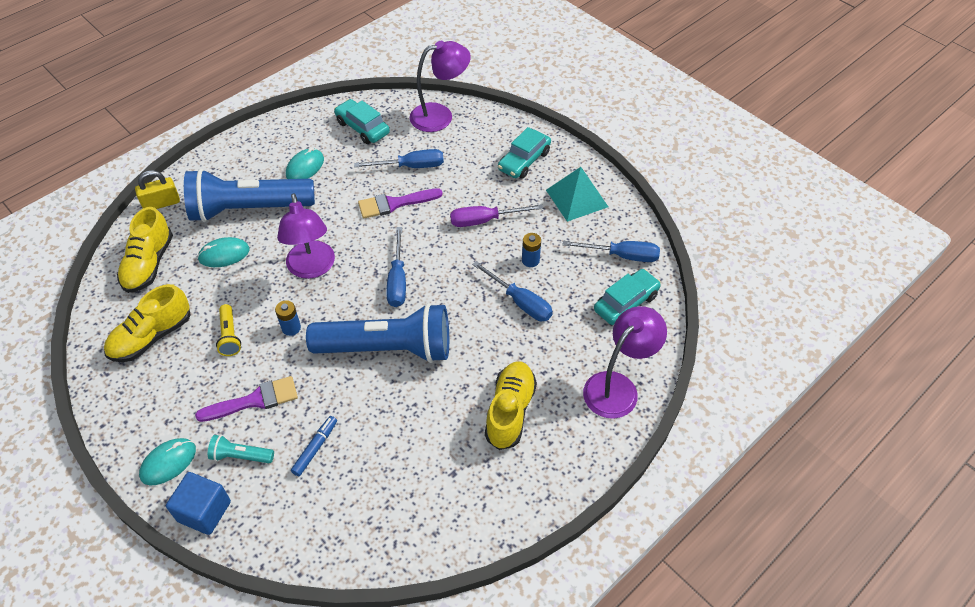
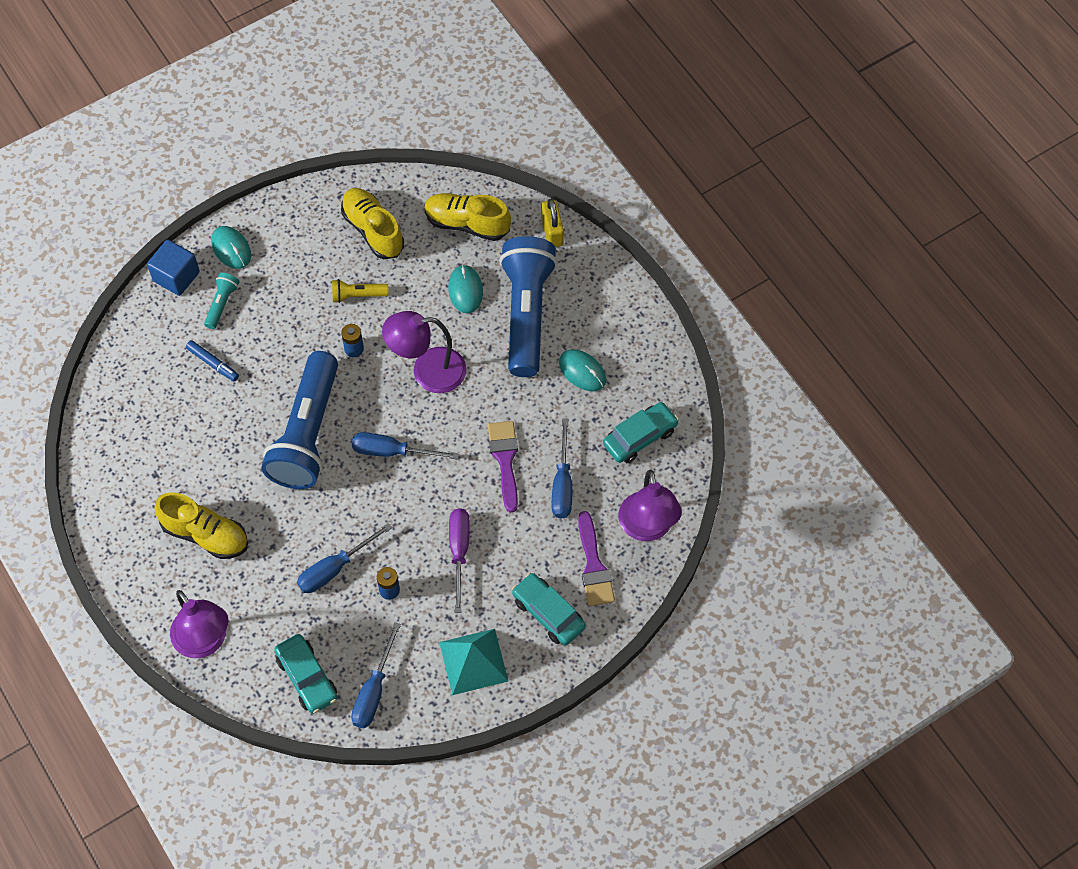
camera: 100 degrees right, 10 degrees up
purple brush [195,376,298,422] -> purple brush moved to [578,511,615,606]

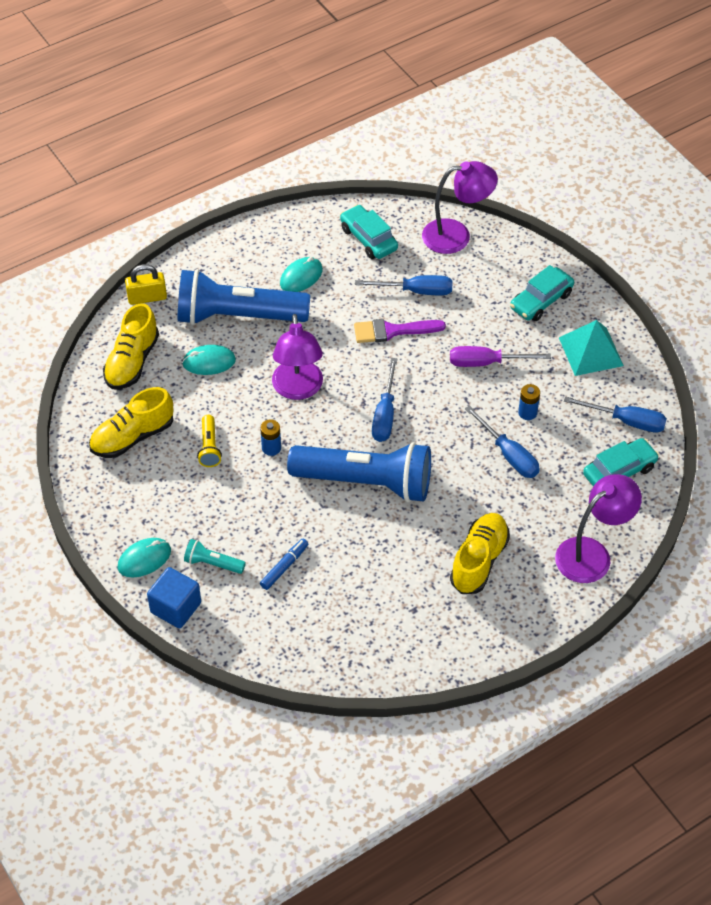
camera: 90 degrees left, 10 degrees down
purple brush [578,511,615,606] -> none

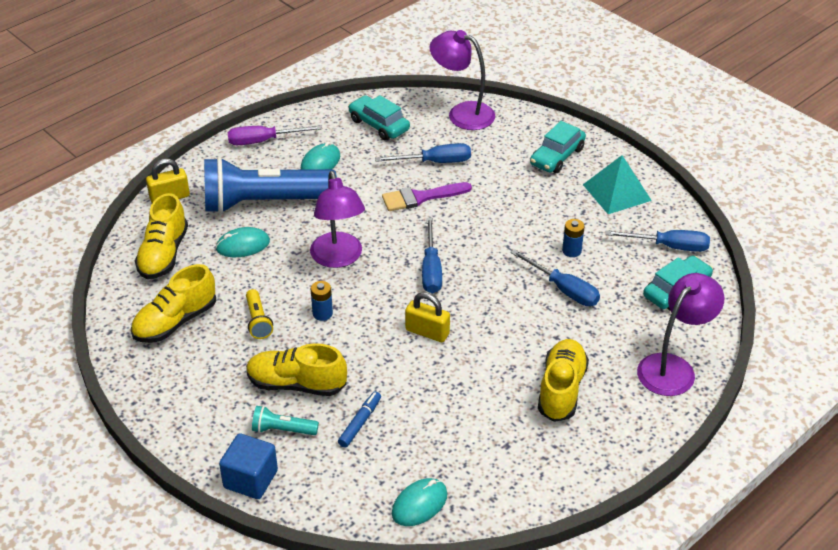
camera: 10 degrees left, 10 degrees down
turquoise mouse [117,538,171,577] -> turquoise mouse moved to [392,478,447,526]
blue flashlight [287,442,431,502] -> yellow padlock [405,292,450,342]
purple lamp [422,161,498,254] -> purple lamp turned 135 degrees counterclockwise [430,30,495,130]
purple screwdriver [450,346,551,367] -> purple screwdriver moved to [228,125,322,145]
none -> yellow shoe [246,343,347,396]

